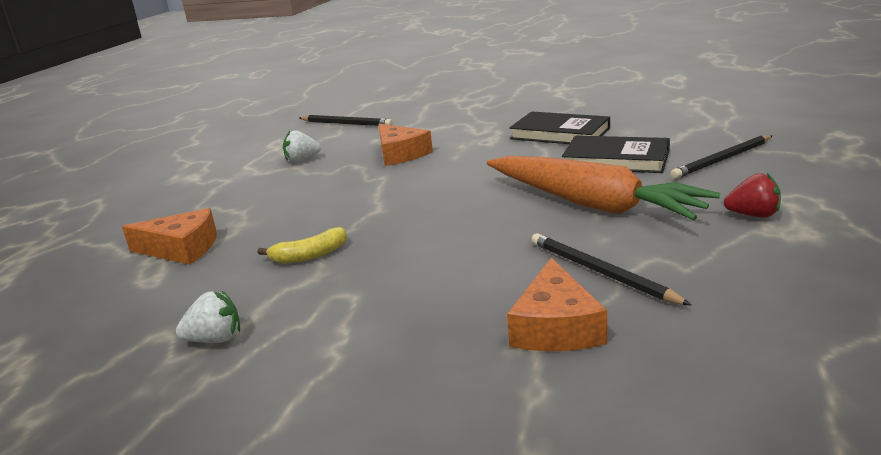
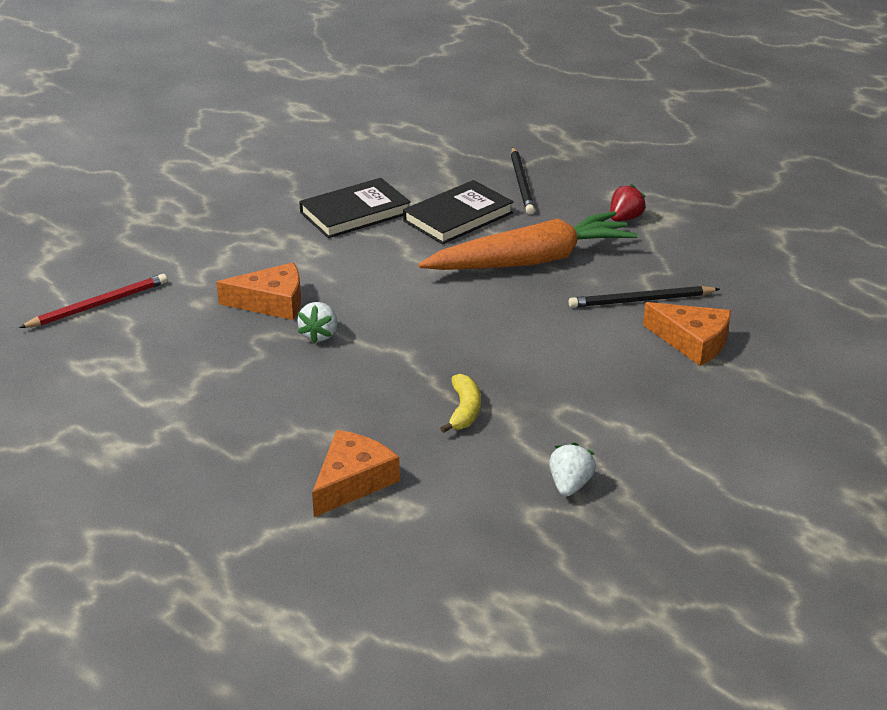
camera: 65 degrees left, 10 degrees up
white strawberry [283,130,321,162] -> white strawberry moved to [297,302,337,343]
black pencil [299,115,393,126] -> red pencil [19,274,167,328]

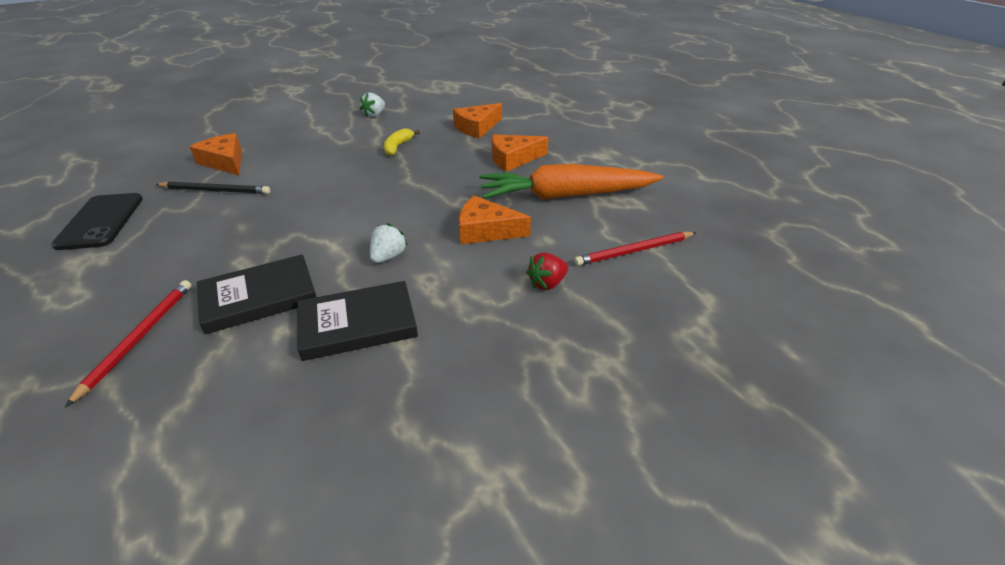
camera: 165 degrees left, 5 degrees up
white strawberry [297,302,337,343] -> white strawberry moved to [370,223,408,263]
orange carrot [418,211,638,270] -> orange carrot moved to [479,164,663,200]
black pencil [511,147,535,214] -> red pencil [65,280,191,407]
red strawberry [610,184,646,222] -> red strawberry moved to [526,252,568,290]
none -> black phone [52,193,143,250]
none -> orange cheese [492,135,548,172]

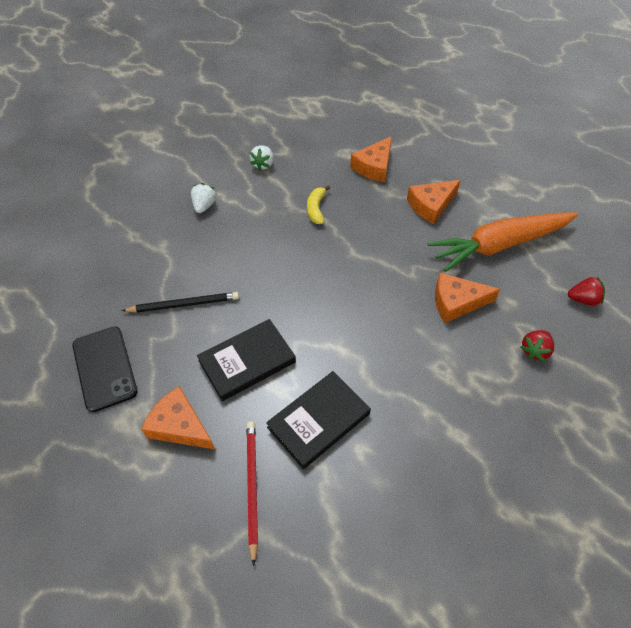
camera: 15 degrees left, 15 degrees up
orange cheese [189,133,242,175] -> orange cheese moved to [141,386,215,449]
black book [297,281,418,361] -> black book moved to [197,319,296,401]
white strawberry [370,223,408,263] -> white strawberry moved to [191,183,216,213]
red pencil [574,232,696,266] -> red strawberry [568,277,605,306]

